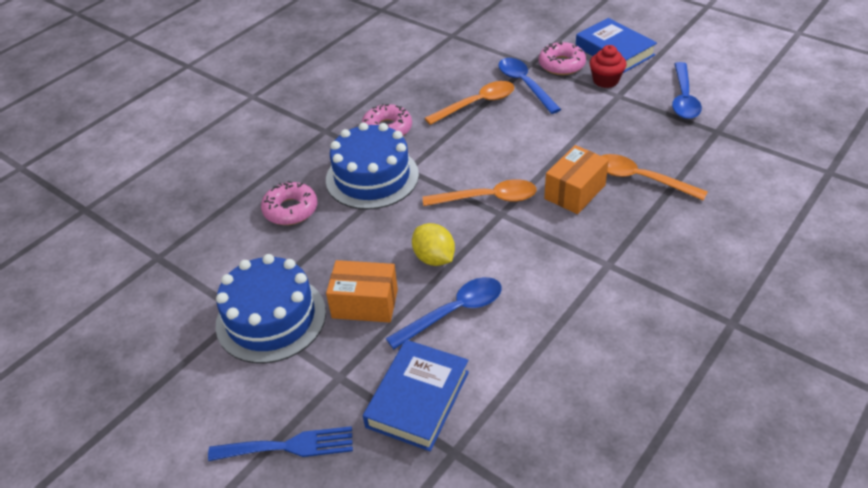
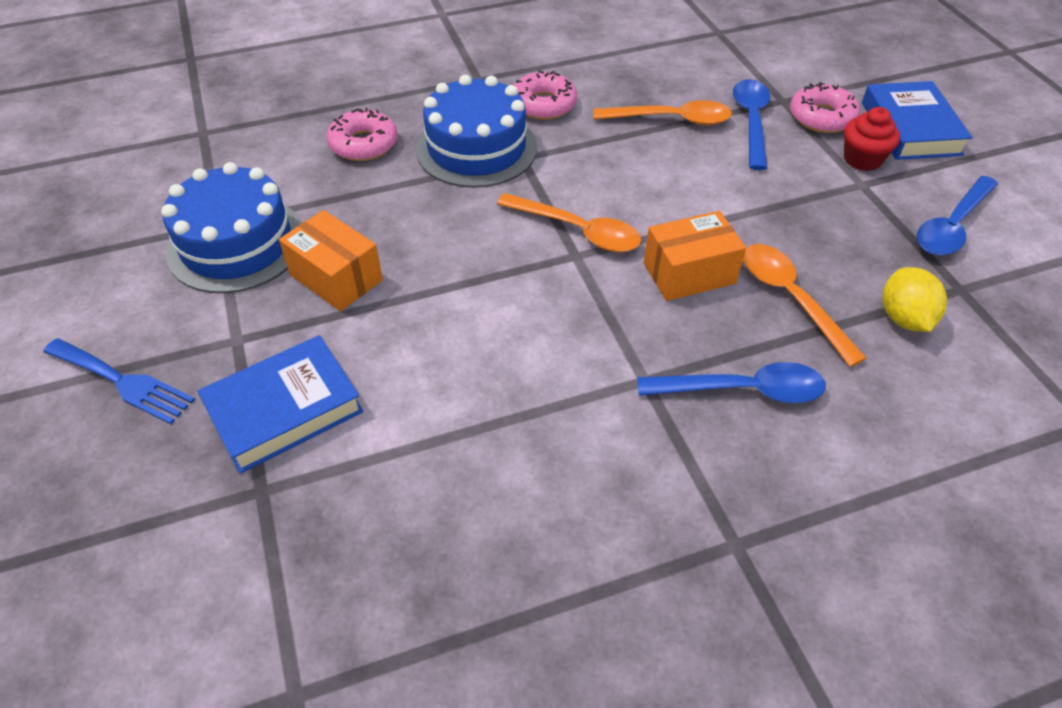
camera: 30 degrees right, 5 degrees up
blue spoon [386,277,502,349] -> blue spoon moved to [637,362,826,403]
yellow lemon [412,223,455,266] -> yellow lemon moved to [883,267,947,332]

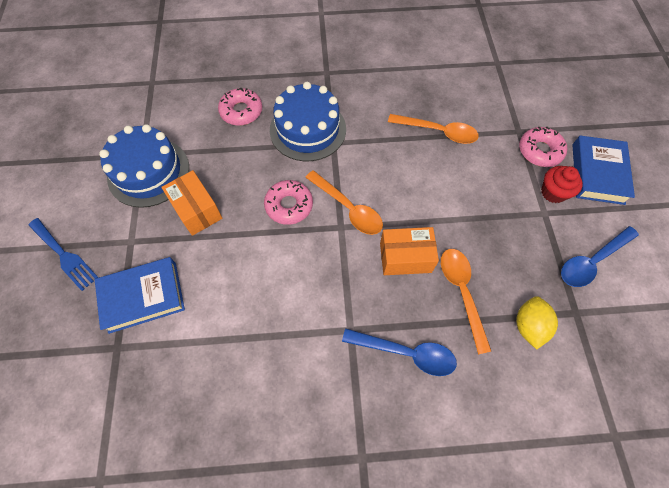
camera: 15 degrees right, 15 degrees up
pink donut [514,70,577,120] -> pink donut moved to [264,180,313,225]
blue spoon [733,79,770,170] -> none

